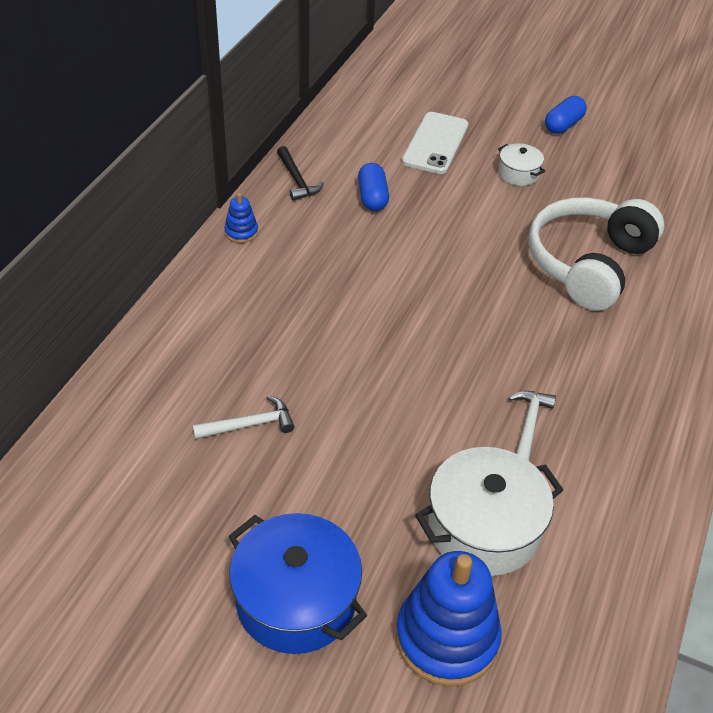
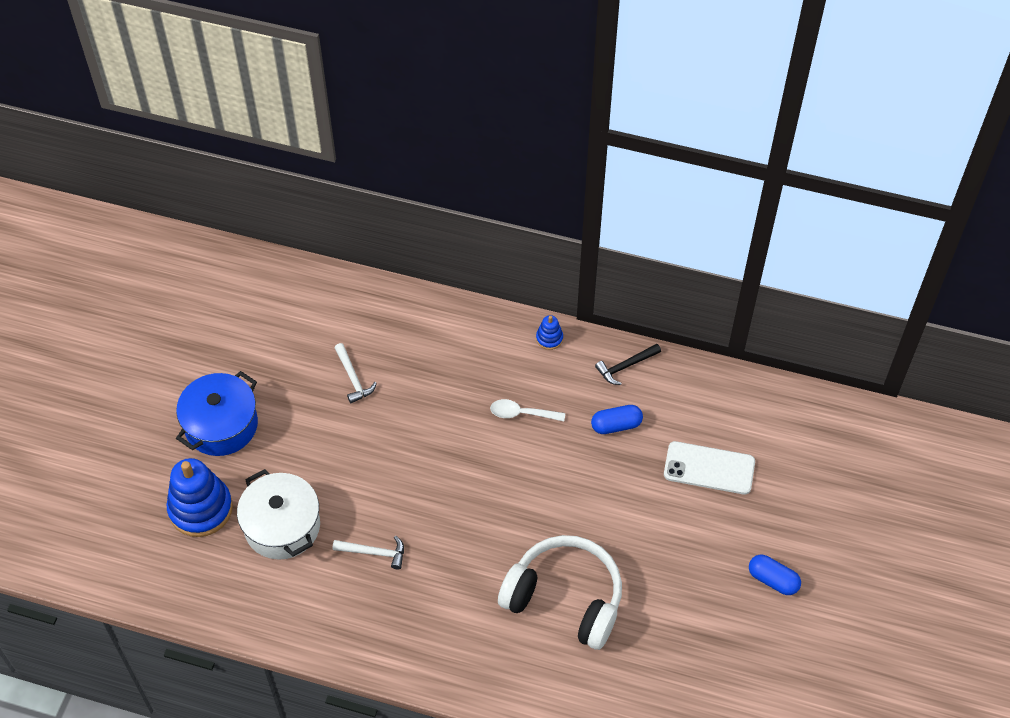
camera: 85 degrees right, 10 degrees up
white pot [498,143,545,186] -> none
none -> white spoon [490,399,565,421]

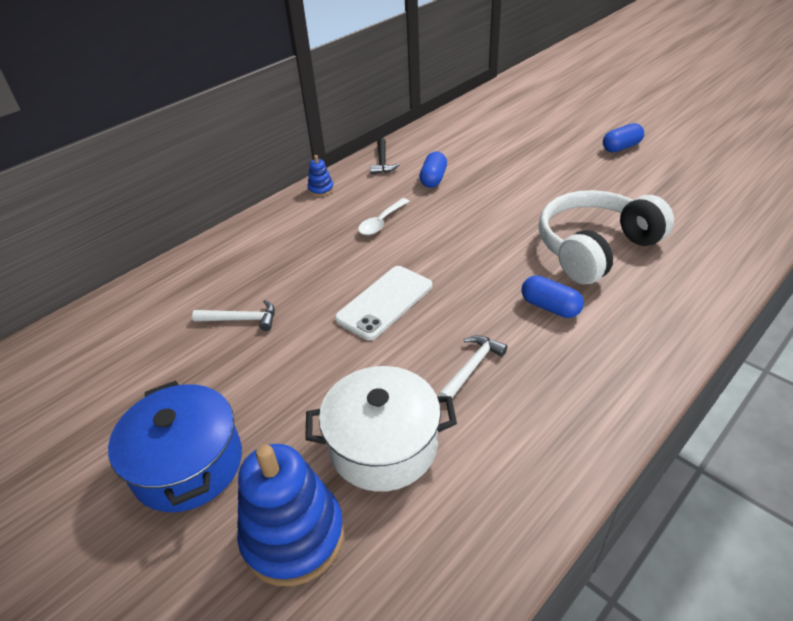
camera: 60 degrees left, 15 degrees down
white phone [664,441,755,494] -> white phone moved to [335,266,432,340]
none -> blue capsule [522,275,584,318]

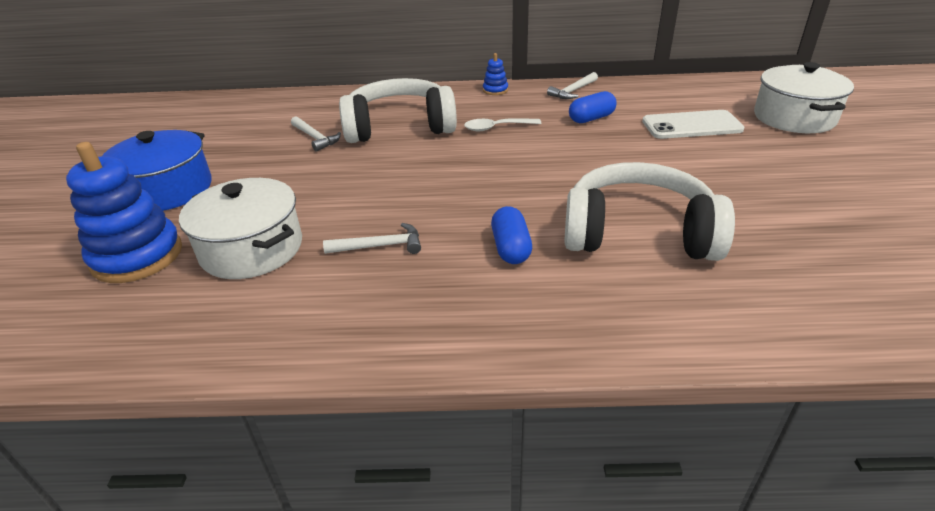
camera: 45 degrees right, 5 degrees down
white phone [335,266,432,340] -> white phone moved to [642,110,745,139]
black hammer [370,138,399,174] -> white hammer [547,72,598,99]
blue capsule [603,123,644,152] -> none
none -> white headphones [339,78,457,143]
none -> white pot [754,62,854,133]

